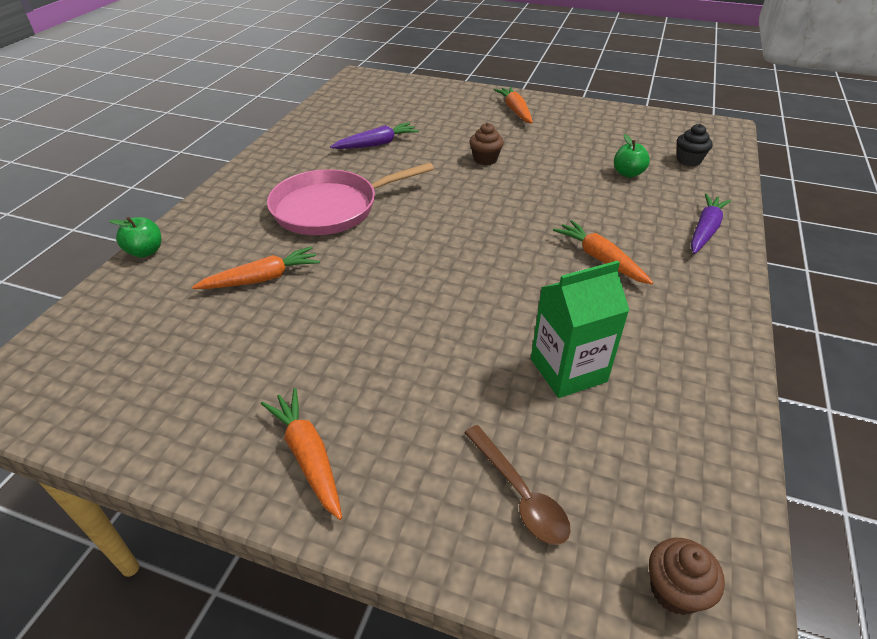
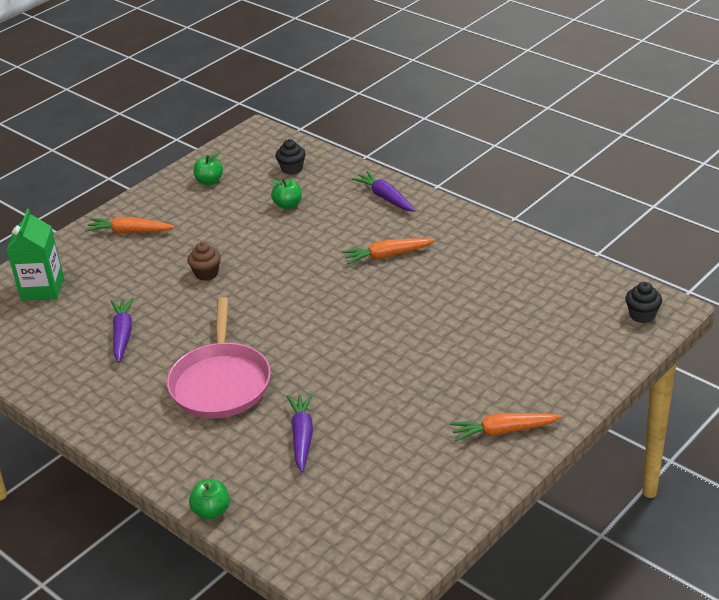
camera: 65 degrees left, 5 degrees down
orange carrot [192,247,320,289] -> purple carrot [287,393,313,472]
brown spoon [464,425,571,545] -> none
green carton [531,260,630,398] -> green carton moved to [7,209,64,301]
brown cupcake [649,538,725,615] -> black cupcake [625,282,662,323]
none -> green apple [193,153,223,185]

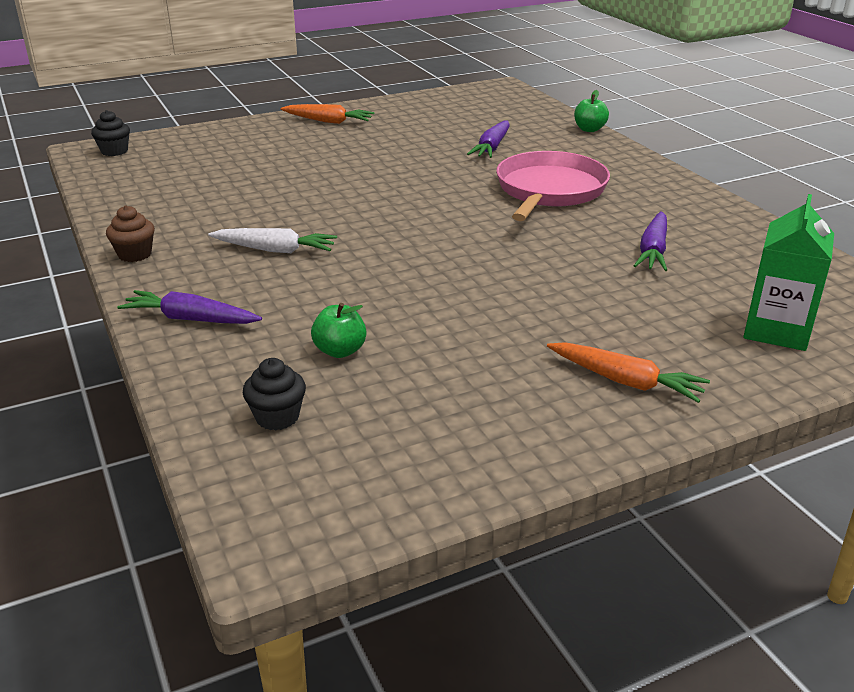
camera: 160 degrees left, 5 degrees down
brown cupcake [187,242,221,281] -> brown cupcake moved to [106,205,155,262]
green apple [193,153,223,185] -> none
orange carrot [342,238,435,264] -> white carrot [208,228,337,253]
purple carrot [352,171,416,212] -> purple carrot turned 120 degrees clockwise [117,290,262,324]

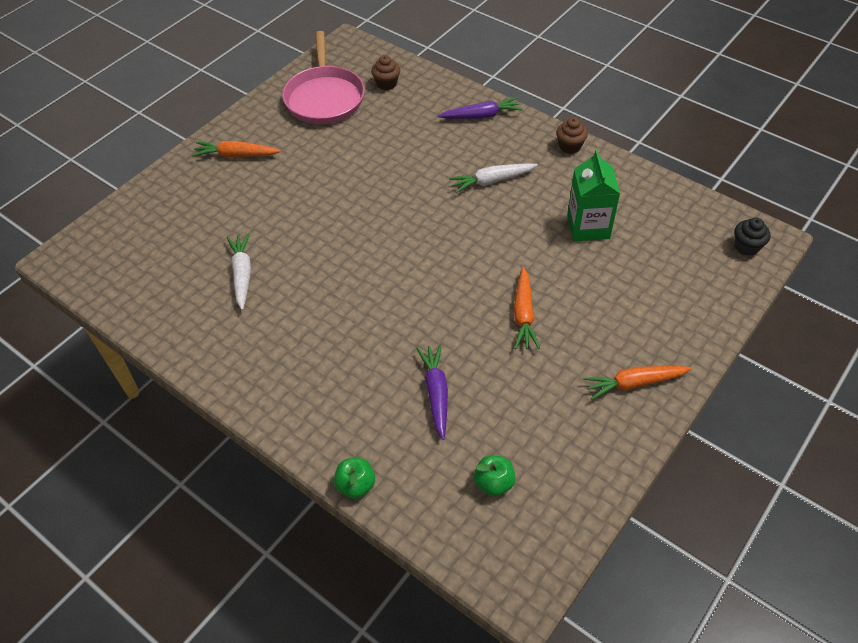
camera: 155 degrees right, 20 degrees up
black cupcake [243,358,306,431] -> brown cupcake [371,55,400,90]
green apple [311,303,367,358] -> green apple moved to [474,455,516,496]
pink pan [496,151,610,221] -> pink pan moved to [282,31,365,124]
purple carrot [634,211,667,271] -> white carrot [227,233,251,310]
green carton [743,194,834,351] -> green carton moved to [567,150,620,241]
none -> orange carrot [514,267,540,349]

